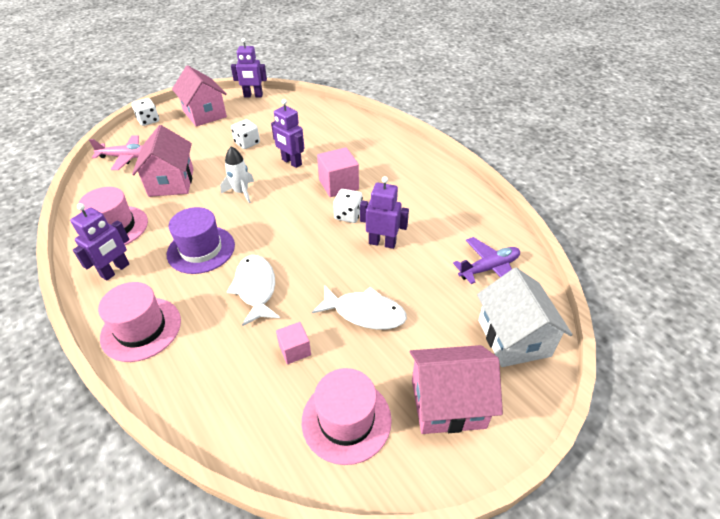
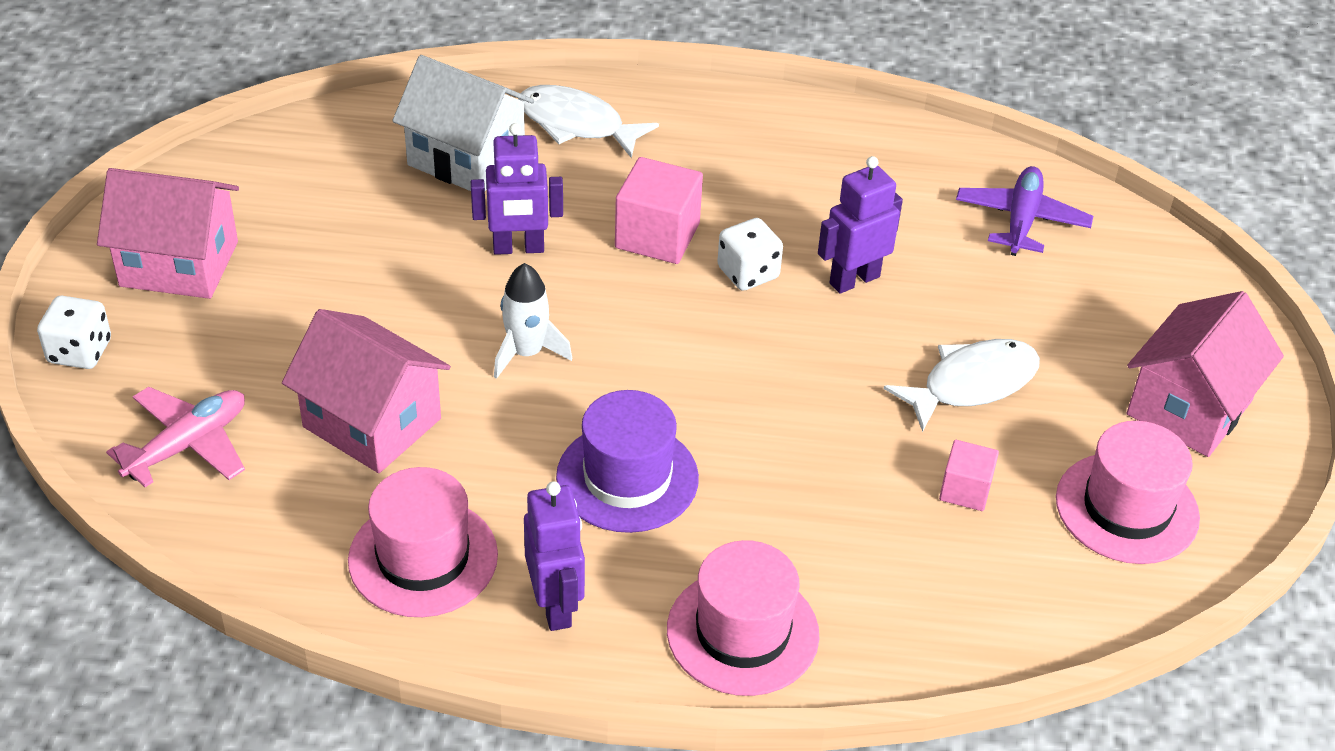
camera: 50 degrees left, 0 degrees up
white fish [227,255,280,326] -> white fish moved to [518,85,659,158]
purple robot [231,38,267,97] -> none
white dice [231,119,260,149] -> none
white house [477,268,573,367] -> white house moved to [392,55,534,191]

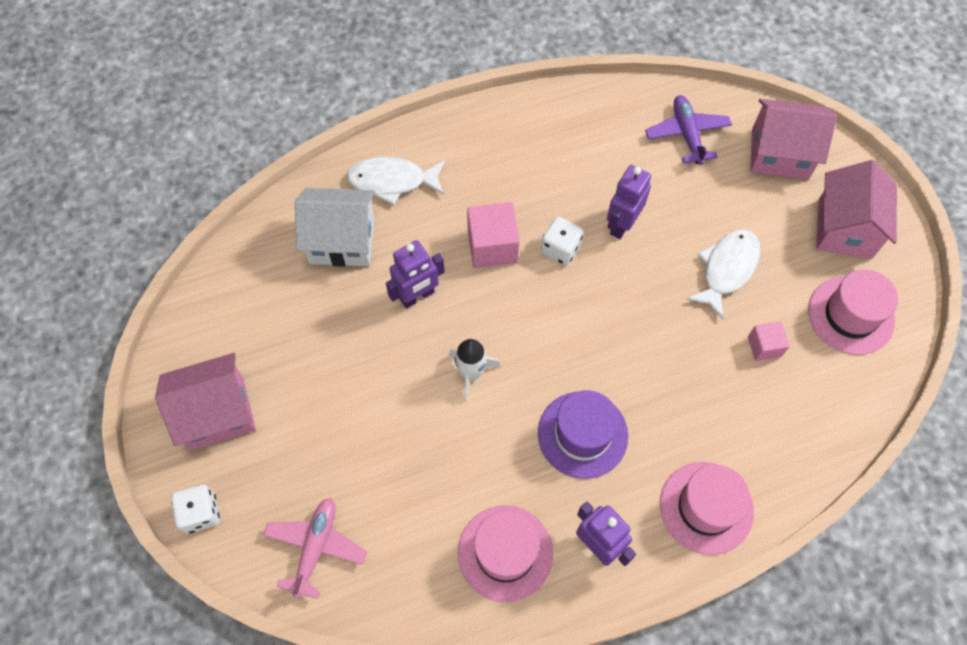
camera: 25 degrees left, 20 degrees up
pink house [282,309,451,473] -> pink house moved to [750,99,837,180]

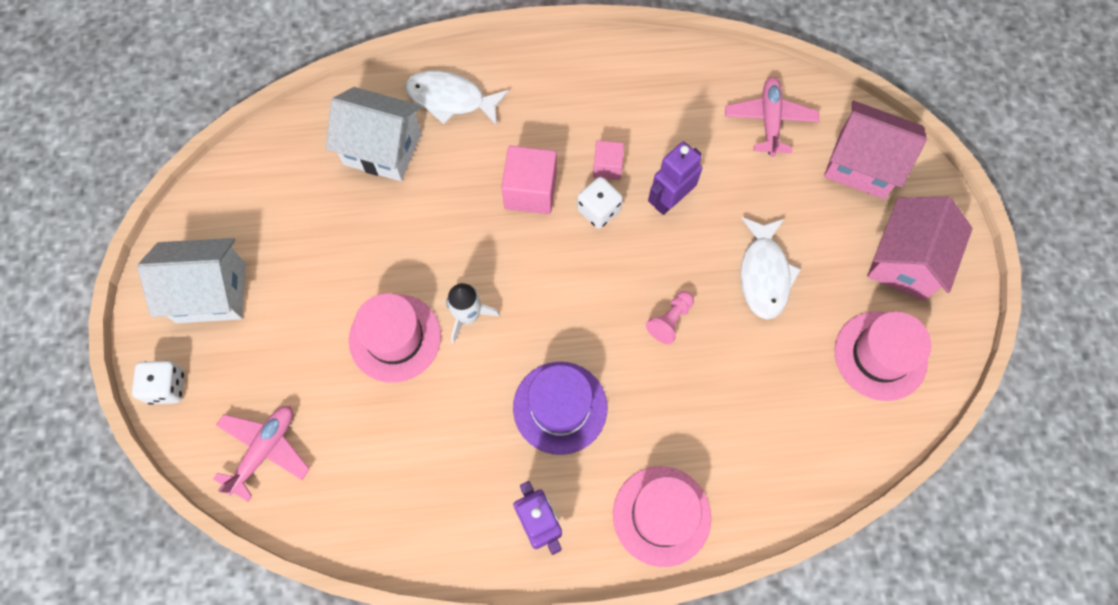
camera: 15 degrees right, 5 degrees up
pink house [155,353,256,450] -> white house [137,238,246,323]
purple robot [386,240,445,308] -> none
pink hat [458,505,553,602] -> pink hat moved to [349,293,441,383]
purple plane [645,95,732,165] -> pink plane [725,77,819,157]
white fish [686,229,760,319] -> white fish turned 135 degrees clockwise [741,217,801,320]
pink cube [748,322,790,361] -> pink cube moved to [593,141,624,180]
none -> pink pawn [646,291,694,344]

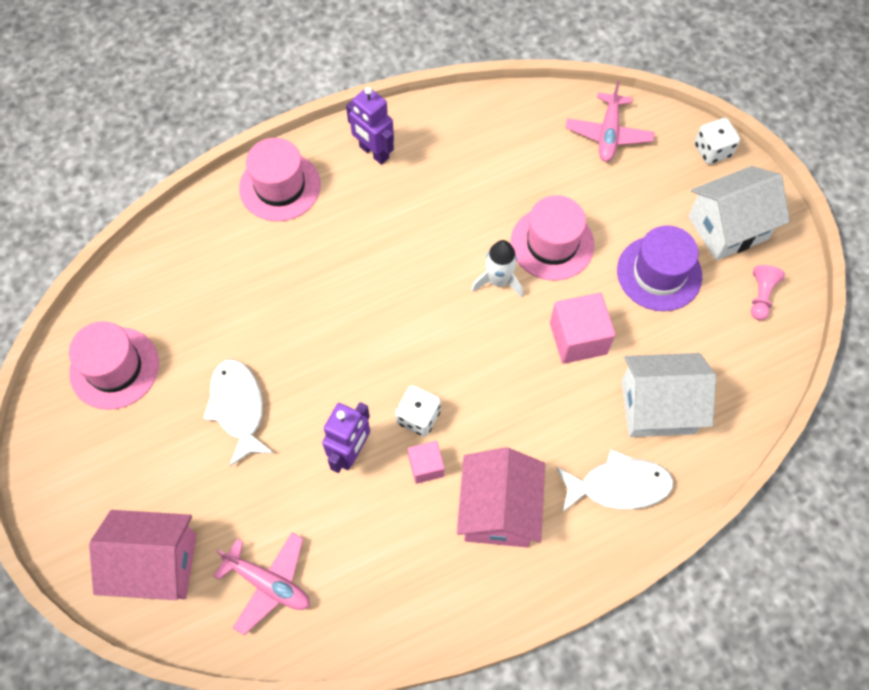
camera: 160 degrees right, 5 degrees down
pink cube [501,146,557,214] -> pink cube moved to [550,293,615,364]
purple hat [513,362,607,455] -> purple hat moved to [617,225,702,311]
pink pawn [646,291,694,344] -> pink pawn moved to [751,265,785,320]
pink plane [725,77,819,157] -> pink plane turned 45 degrees counterclockwise [214,532,310,635]
pink house [867,197,973,301] -> pink house moved to [457,447,545,548]

